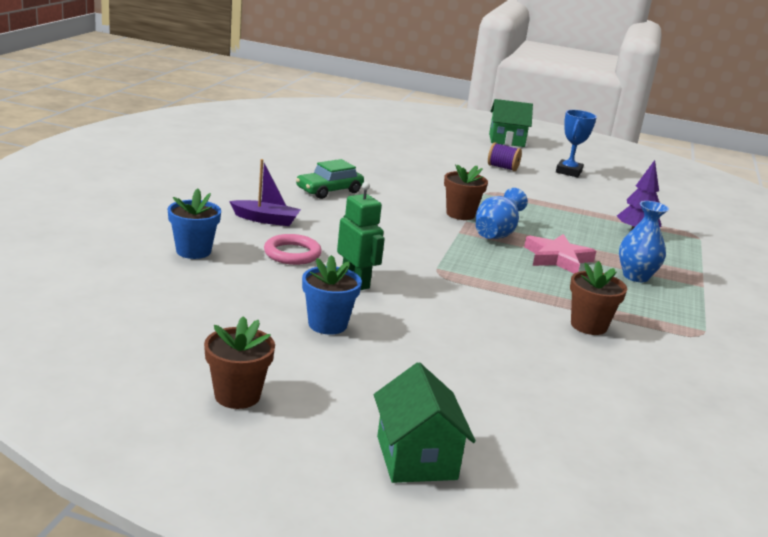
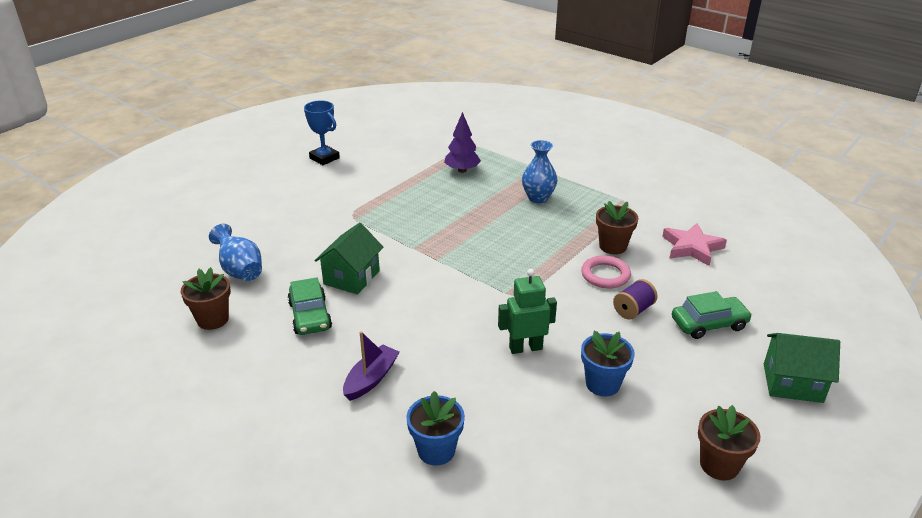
camera: 65 degrees left, 10 degrees up
pink ring [264,234,322,265] -> pink ring moved to [581,255,631,288]
brown flower pot [444,164,488,220] -> brown flower pot moved to [181,267,231,330]
blue vase [476,188,528,239] -> blue vase moved to [209,224,262,281]
purple spool [488,142,522,171] -> purple spool moved to [613,279,658,320]
green house [489,99,533,147] -> green house moved to [315,223,383,295]
pink star [524,234,596,273] -> pink star moved to [662,223,727,266]
none -> green car [672,291,752,339]

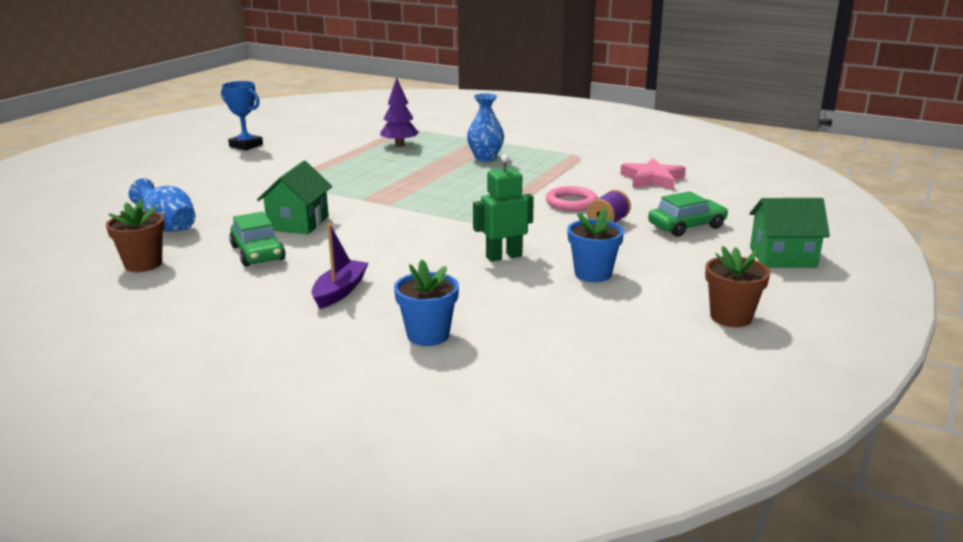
camera: 10 degrees left, 10 degrees down
brown flower pot [596,201,638,254] -> none

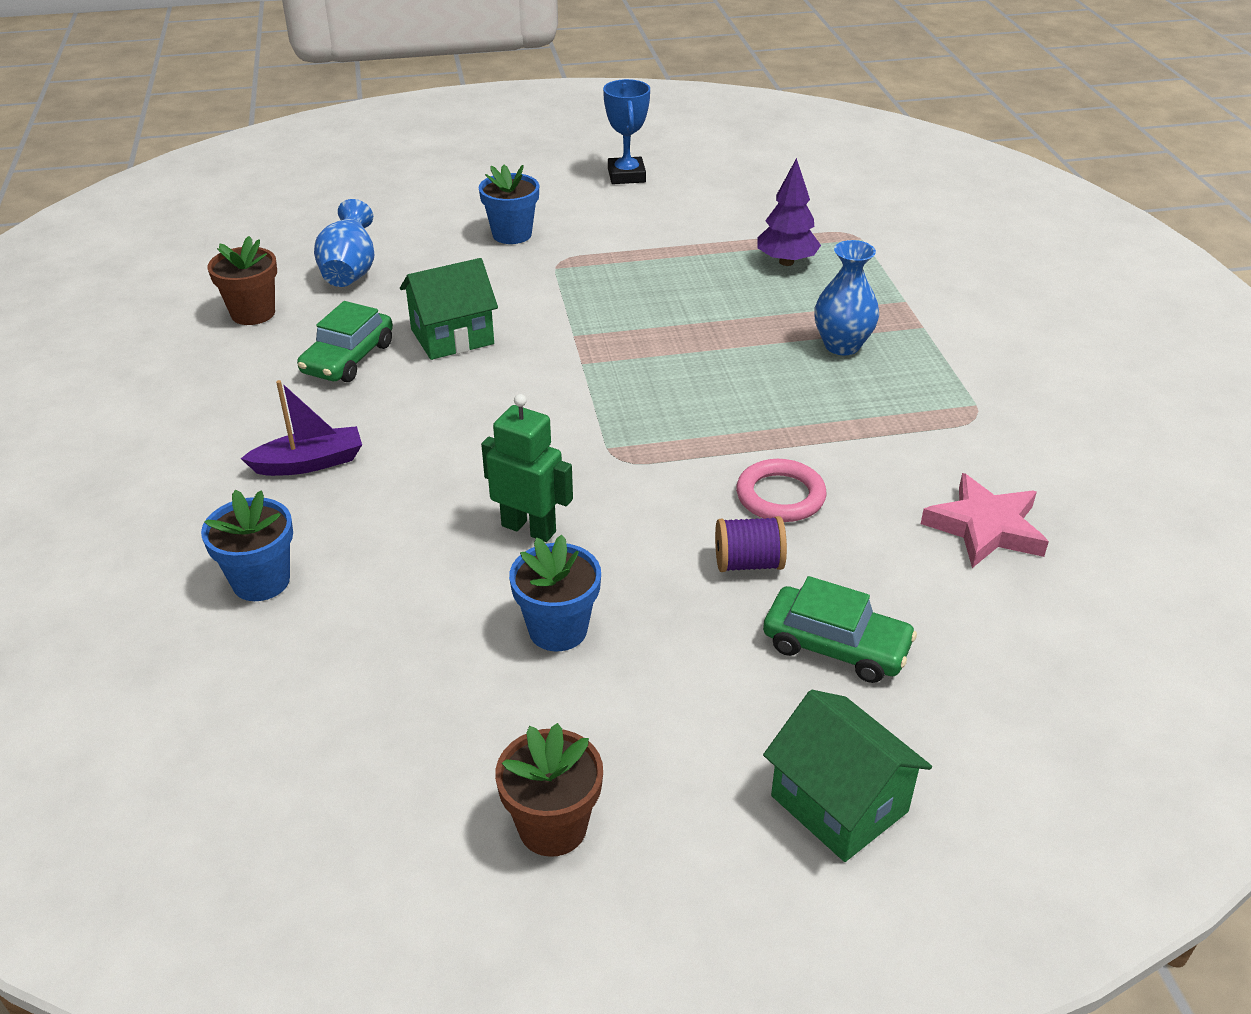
camera: 50 degrees right, 15 degrees up
none -> blue flower pot [479,165,539,244]

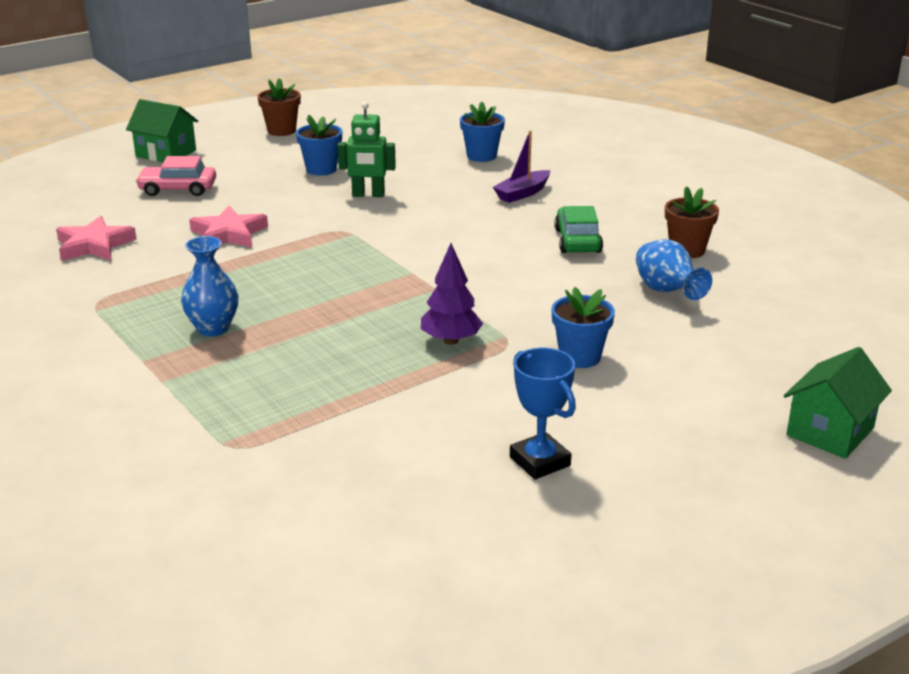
camera: 155 degrees right, 10 degrees down
green house [400,258,498,360] -> green house moved to [784,347,892,459]
purple spool [715,516,787,572] -> none
pink ring [736,459,827,522] -> pink star [189,206,268,247]
purple tree [758,158,821,266] -> purple tree moved to [421,243,483,345]
green car [763,576,917,683] -> pink car [135,156,216,196]

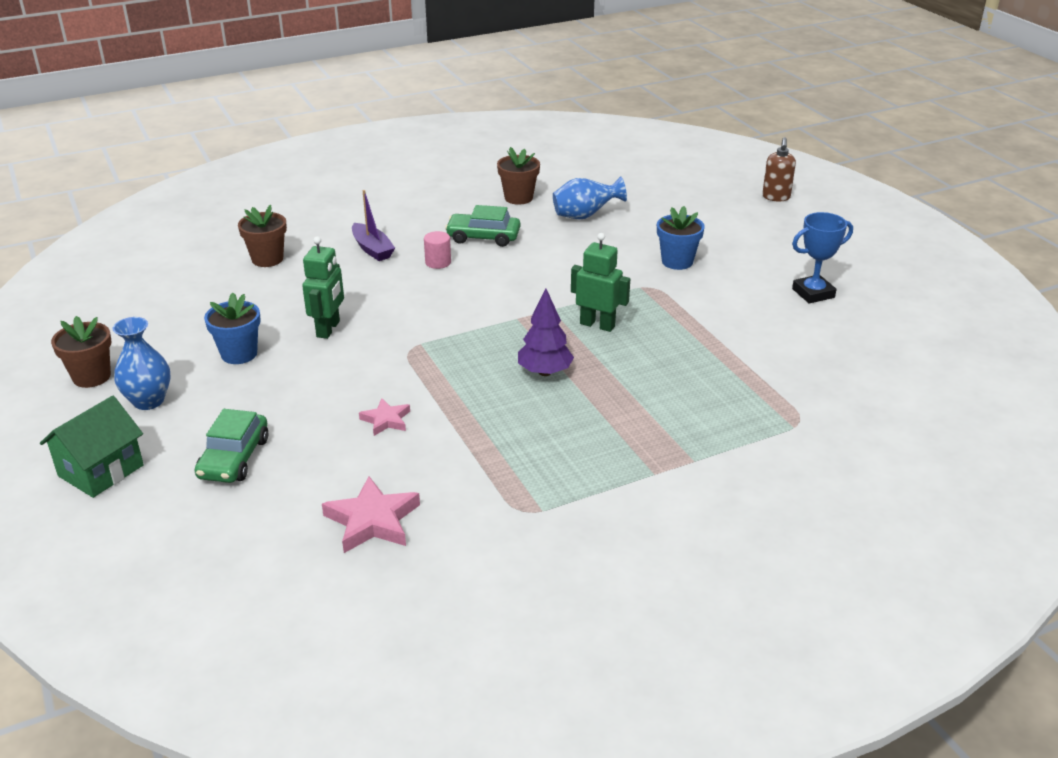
camera: 80 degrees left, 5 degrees up
pink car [135,156,216,196] -> green car [195,409,268,483]
blue vase [181,236,238,337] -> blue vase moved to [112,317,171,410]
pink star [189,206,268,247] -> pink star [359,398,410,436], size x0.59
purple tree [421,243,483,345] -> purple tree moved to [518,288,574,376]
blue flower pot [460,102,505,162] -> brown flower pot [238,204,287,267]
green house [784,347,892,459] -> brown soap dispenser [762,137,796,201]
none -> pink cylinder [424,231,451,269]
none -> green robot [571,233,630,332]

